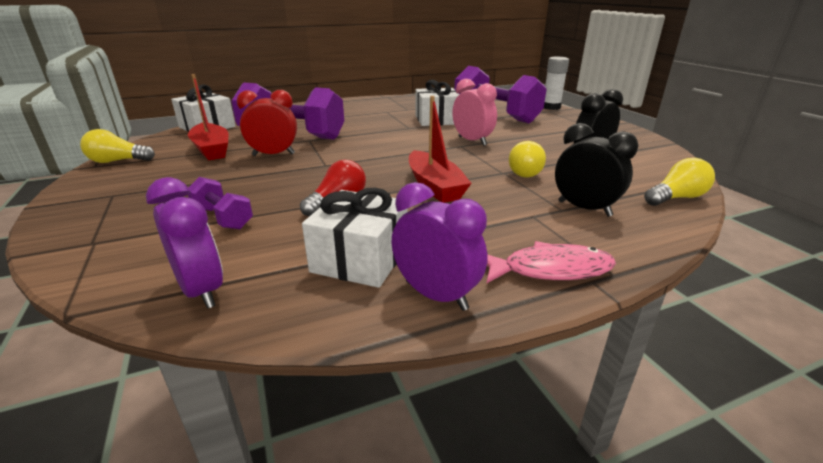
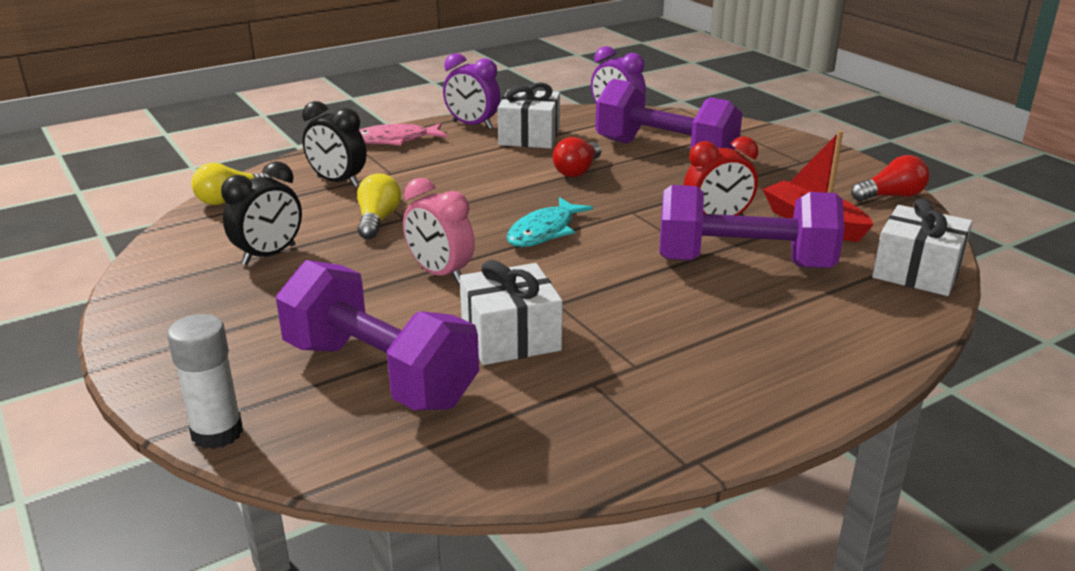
camera: 170 degrees right, 0 degrees up
yellow light bulb [80,129,155,163] -> red light bulb [851,155,929,201]
purple dumbbell [188,177,253,229] -> purple dumbbell [595,79,742,150], size x2.11
red boat [409,96,472,203] -> none
none -> turquoise fish [507,197,593,247]

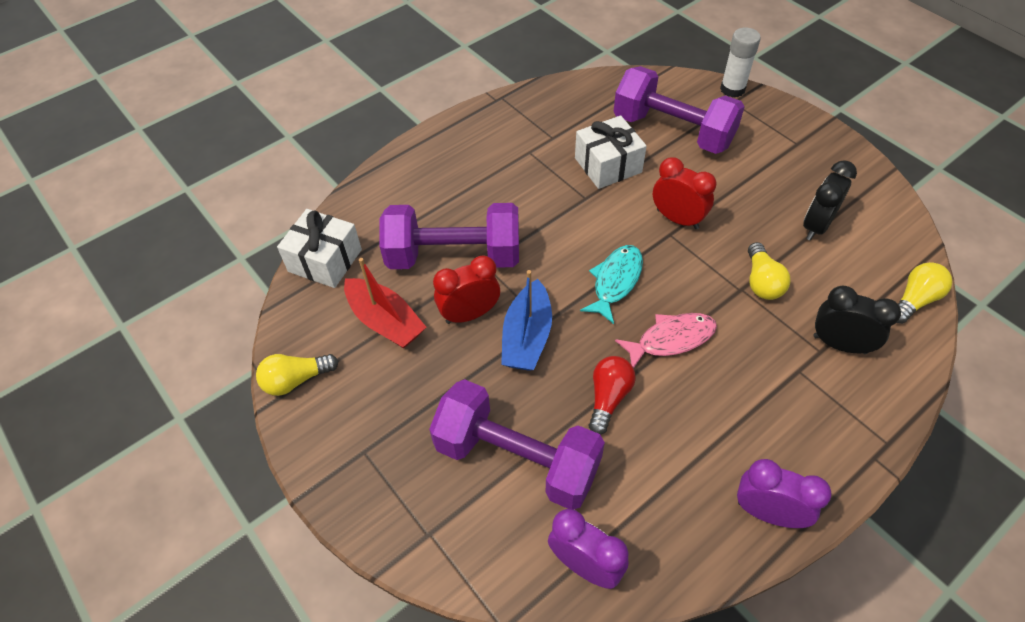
camera: 175 degrees right, 25 degrees up
pink fish [359,123,447,145] -> pink fish moved to [615,313,717,368]
pink clock [403,178,475,284] -> red clock [653,157,716,229]
white gift [498,83,560,148] -> none
red light bulb [851,155,929,201] -> yellow light bulb [256,354,338,396]
none -> blue boat [501,270,552,371]

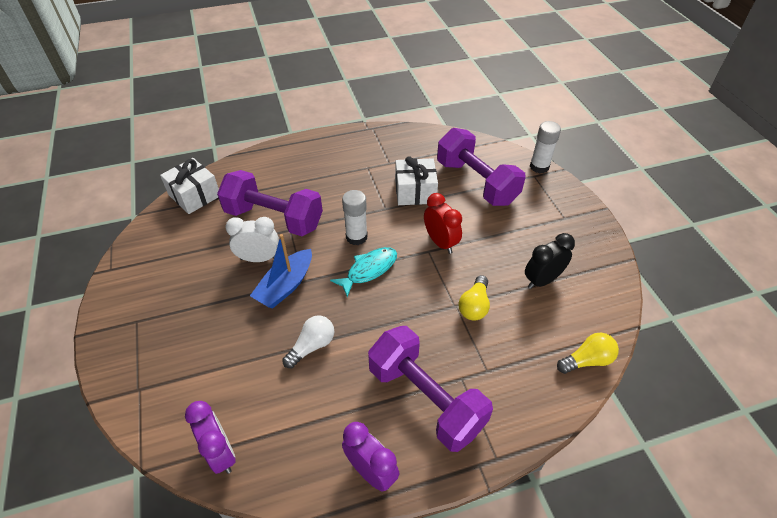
camera: 20 degrees right, 5 degrees down
yellow light bulb [256,354,338,396] -> none
red boat [344,258,426,349] -> none
purple dumbbell [429,379,605,510] -> purple dumbbell moved to [368,326,493,452]
red clock [433,255,500,324] -> white clock [225,217,279,262]
red light bulb [589,356,636,435] -> white light bulb [282,315,334,368]
pink fish [615,313,717,368] -> none
black clock [813,286,901,354] -> none
none -> white glue stick [342,190,368,245]

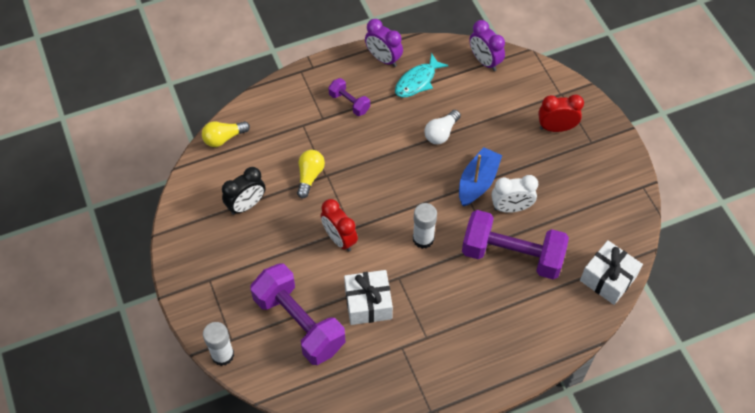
camera: 175 degrees right, 10 degrees up
turquoise fish [330,247,397,297] -> turquoise fish moved to [395,53,449,97]
purple dumbbell [368,326,493,452] -> purple dumbbell [328,78,370,116], size x0.47
none -> red clock [538,94,584,132]

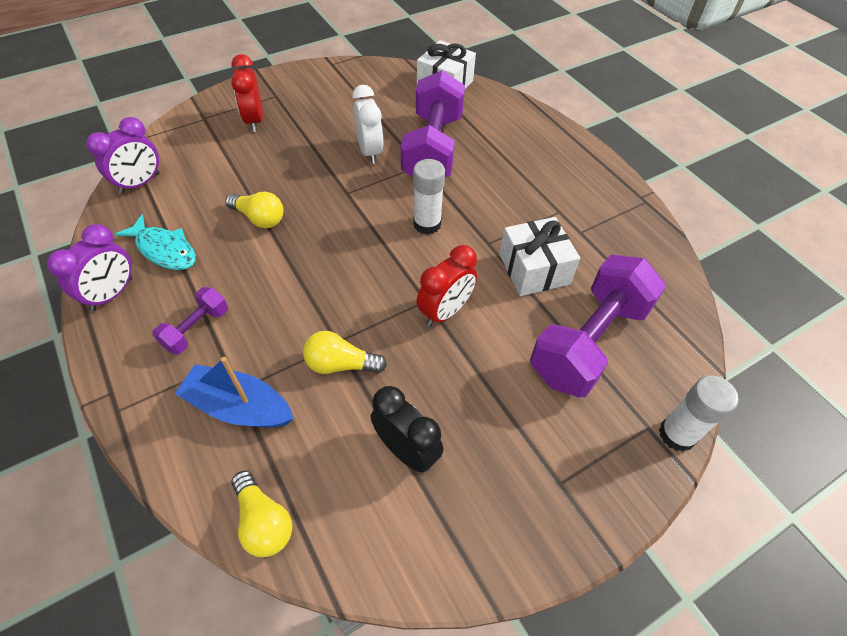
camera: 100 degrees left, 5 degrees down
white light bulb [425,110,461,144] -> yellow light bulb [225,192,284,228]
blue boat [459,147,502,206] -> blue boat moved to [175,357,294,428]

